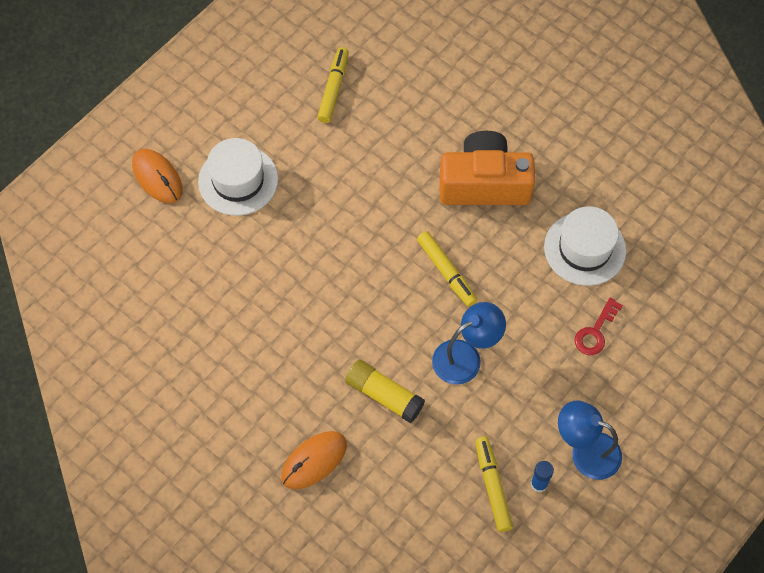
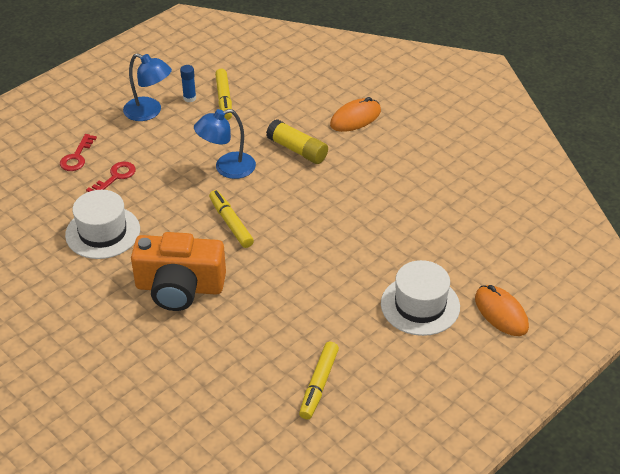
camera: 175 degrees left, 20 degrees down
none -> red key [60,134,97,171]

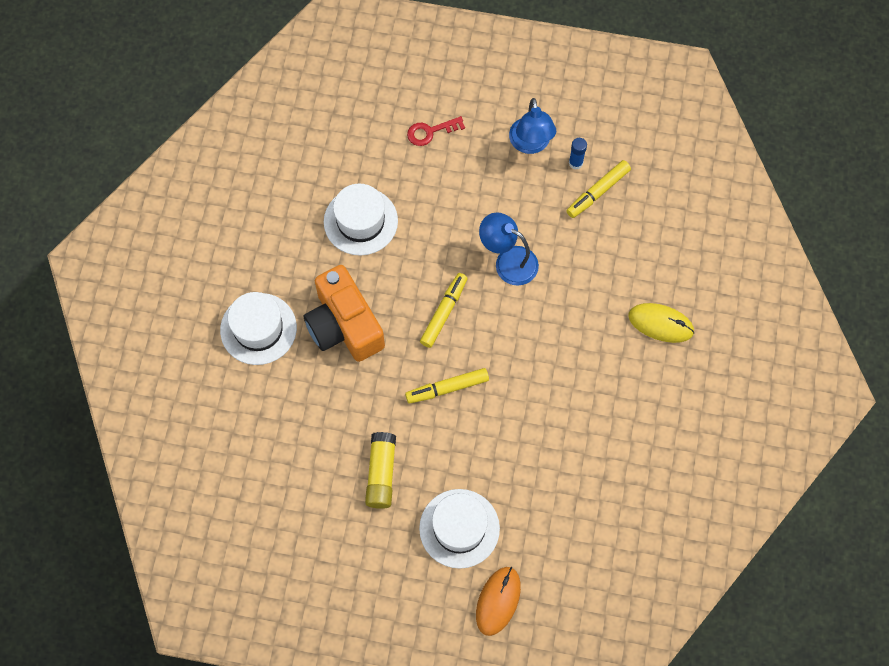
camera: 55 degrees right, 25 degrees up
red key [86,162,136,192] -> none
yellow glue stick [266,119,328,164] -> yellow glue stick moved to [365,432,396,509]
yellow marker [299,341,339,419] -> yellow marker moved to [405,368,489,404]
orange mouse [330,97,381,132] -> yellow mouse [628,303,694,343]
none -> white hat [220,292,297,365]

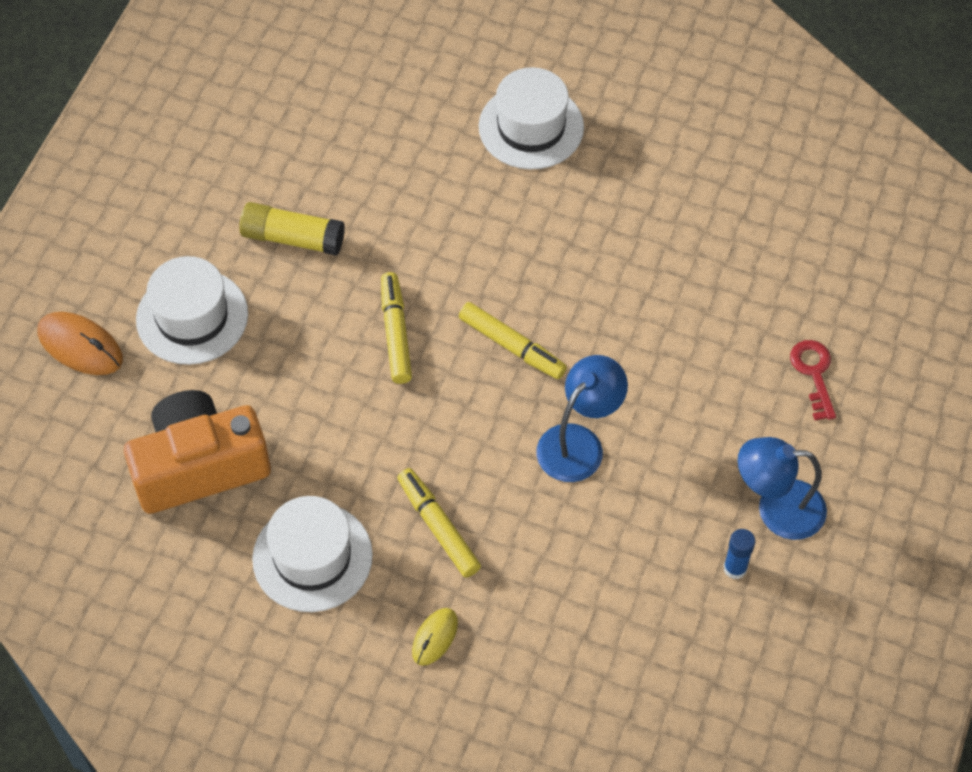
camera: 100 degrees right, 10 degrees down
orange camera [303,265,385,362] -> orange camera moved to [124,390,271,514]
white hat [324,184,398,255] -> white hat moved to [252,496,373,612]
yellow marker [566,160,631,218] -> yellow marker moved to [397,468,481,578]
yellow mouse [628,303,694,343] -> yellow mouse [412,608,458,666], size x0.62

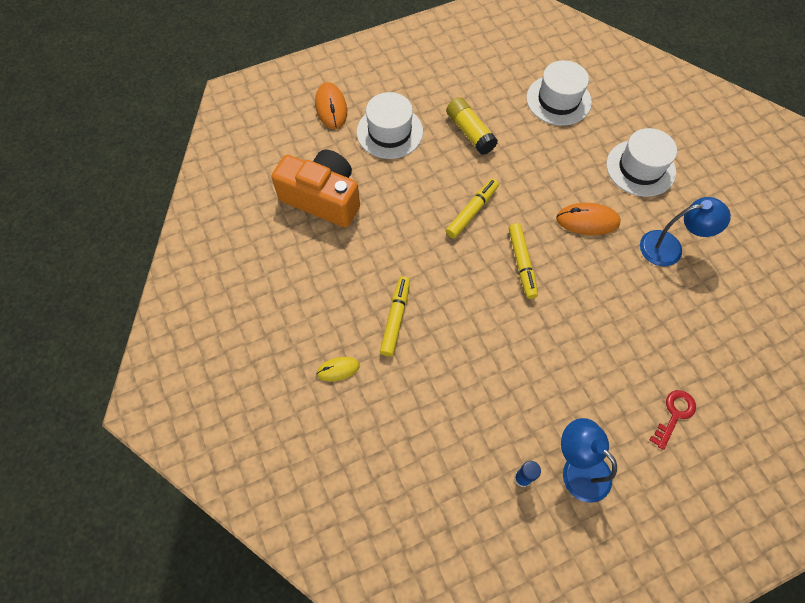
camera: 45 degrees right, 5 degrees up
white hat [252,496,373,612] -> white hat moved to [526,60,592,126]
blue lamp [536,355,628,482] -> blue lamp moved to [640,197,731,266]
none -> orange mouse [556,203,621,235]

